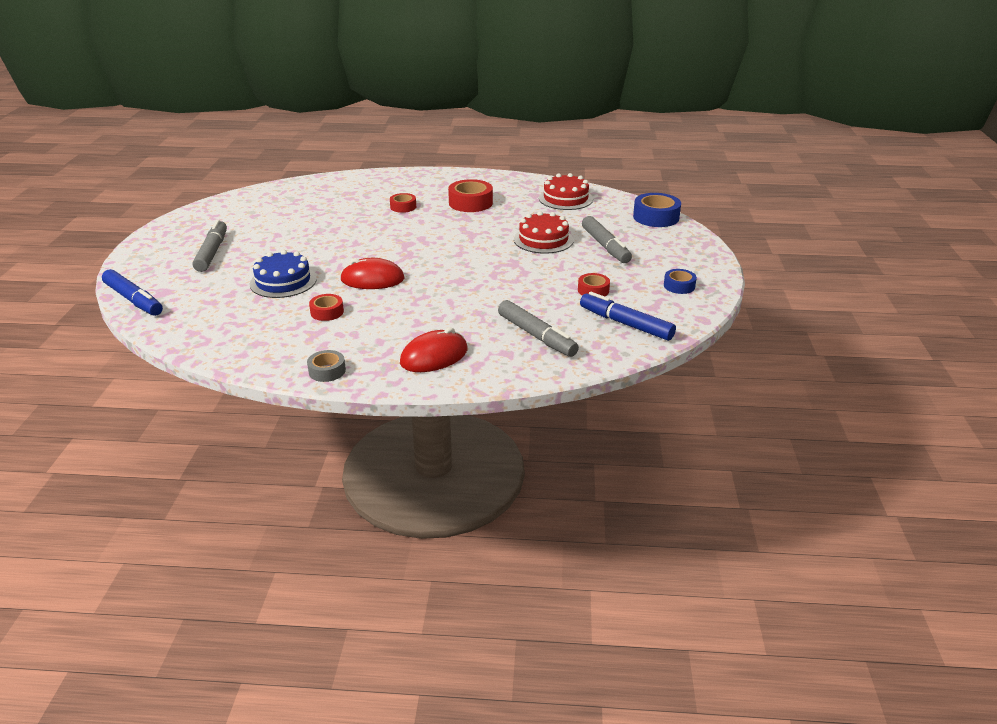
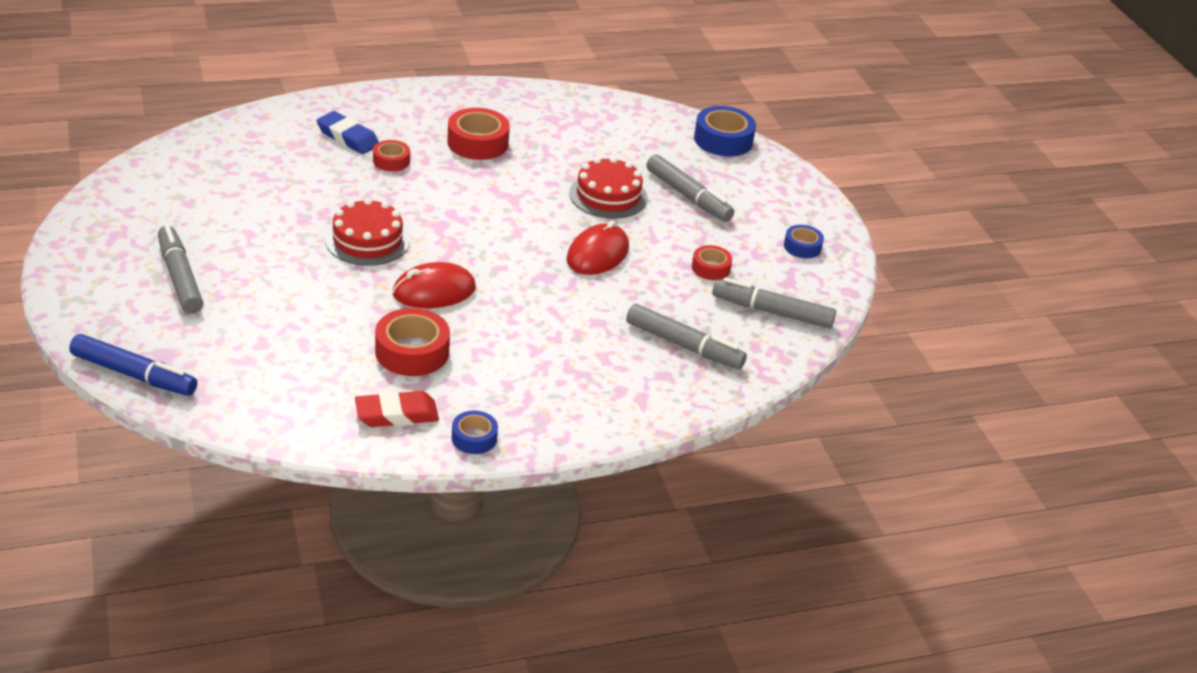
camera: 25 degrees left, 5 degrees up
blue cake [250,250,317,298] -> none
grey tape [307,350,346,382] -> blue tape [452,411,498,454]
red tape [309,294,344,321] -> red tape [375,308,450,376], size x1.71
red mouse [400,327,468,372] -> red mouse moved to [566,220,629,275]
red cake [539,173,593,210] -> red cake moved to [325,198,410,266]
blue marker [580,292,676,341] -> grey marker [712,277,836,329]
none -> blue eraser [316,111,379,154]
none -> red eraser [355,391,439,427]

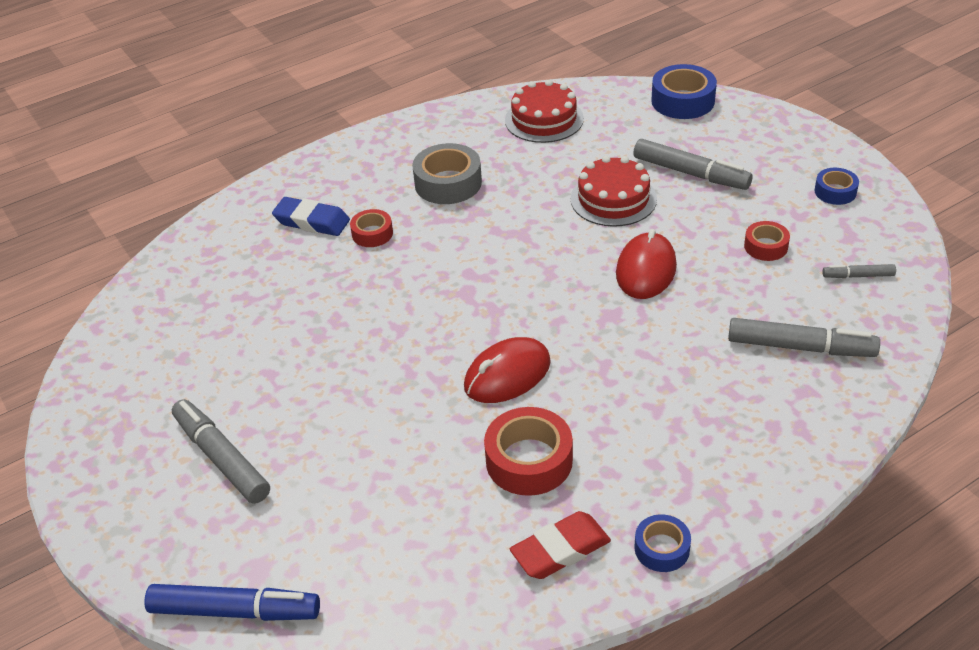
camera: 10 degrees left, 5 degrees up
red cake [325,198,410,266] -> red cake moved to [505,80,584,143]
red tape [447,108,510,160] -> grey tape [412,143,482,204]
grey marker [712,277,836,329] -> grey marker [822,264,896,278], size x0.52

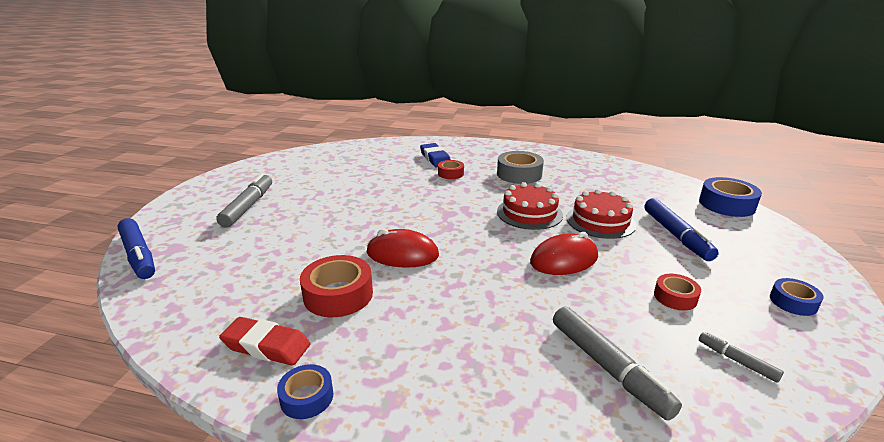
camera: 45 degrees right, 15 degrees down
red cake [505,80,584,143] -> red cake moved to [497,182,563,230]
grey marker [633,139,753,190] -> blue marker [644,198,719,261]

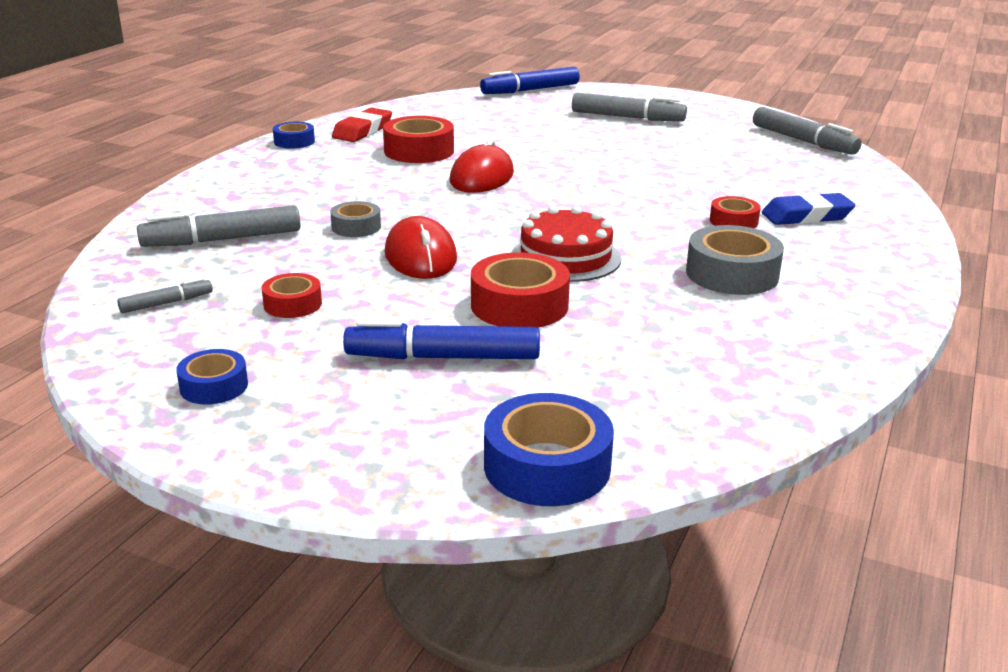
camera: 100 degrees right, 0 degrees up
red cake [566,189,636,239] -> red tape [471,252,570,328]
none -> grey tape [330,201,381,237]
none -> grey marker [753,107,862,155]

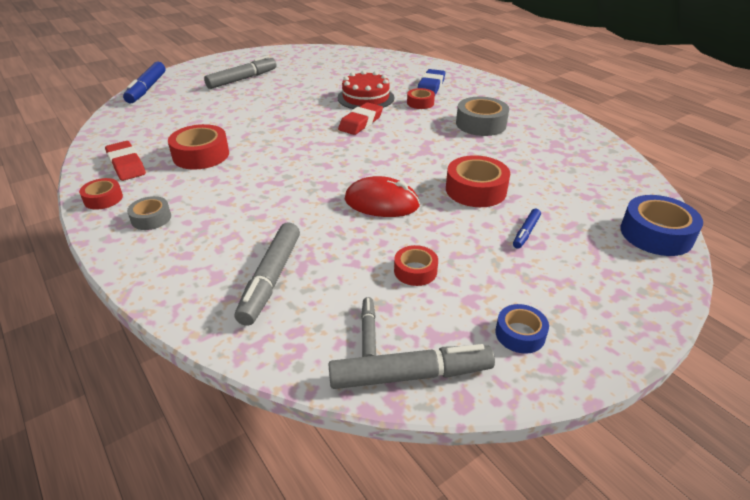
camera: 60 degrees left, 10 degrees up
blue tape [273,122,315,149] -> red tape [79,178,123,210]
grey tape [330,201,381,237] -> grey tape moved to [127,196,171,230]
blue marker [343,320,540,359] -> blue marker [513,209,541,249], size x0.52
red mouse [450,139,514,193] -> none
red cake [511,206,621,282] -> red cake moved to [338,70,394,109]
grey marker [753,107,862,155] -> grey marker moved to [328,344,495,389]
none -> red eraser [338,102,383,135]

